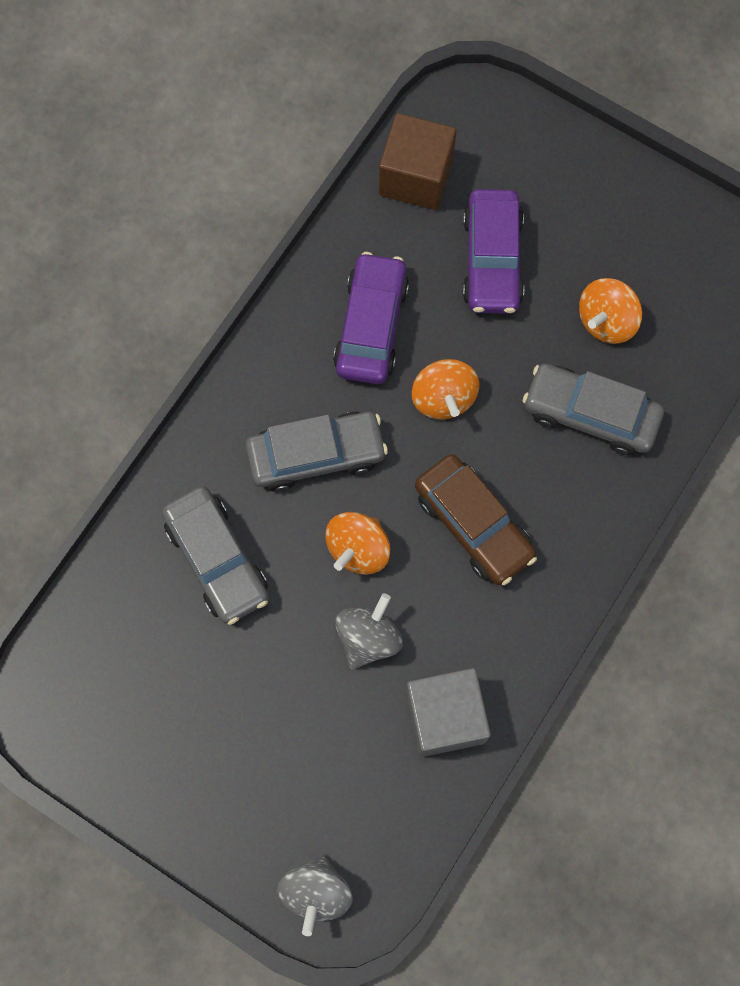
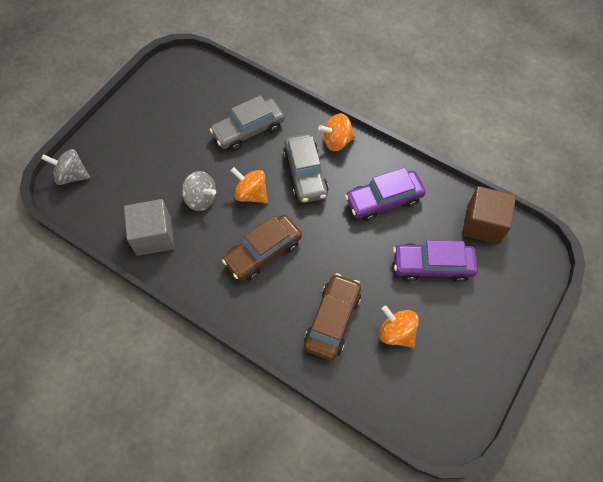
camera: 90 degrees right, 10 degrees down
purple car [333,252,409,384] -> purple car turned 150 degrees clockwise [345,168,426,221]
orange spinning top [412,359,479,419] -> orange spinning top moved to [318,113,356,151]
grey car [523,364,664,456] -> brown car [304,273,361,360]

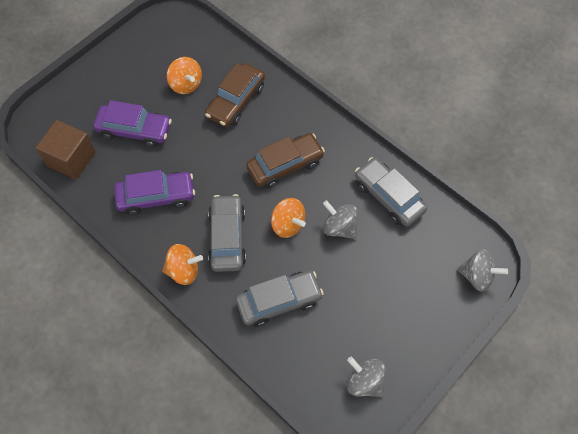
camera: 170 degrees left, 0 degrees up
grey cube [124,199,175,256] -> grey car [355,157,427,226]
none -> grey spinning top [347,357,386,397]

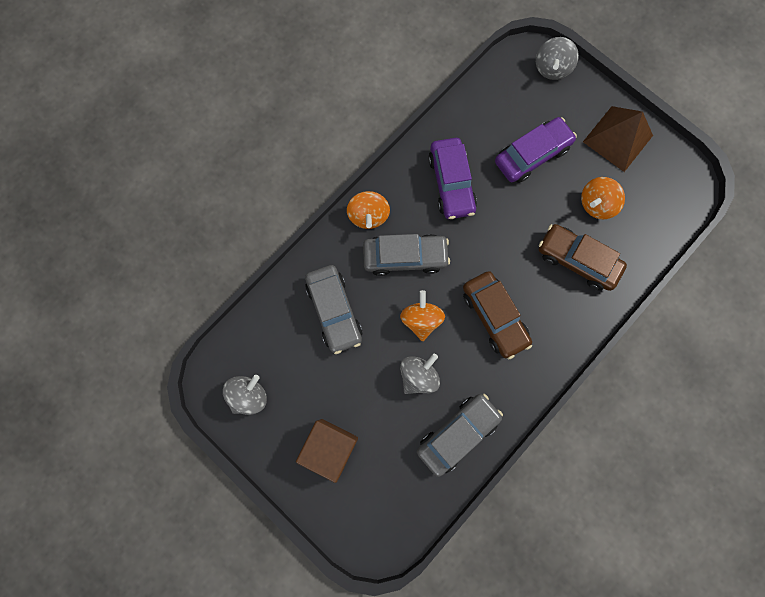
camera: 90 degrees right, 15 degrees up
brown cube [36,120,96,179] -> brown cube moved to [296,419,358,483]
purple car [93,100,172,147] -> purple car turned 135 degrees counterclockwise [495,117,577,183]
orange spinning top [271,198,306,238] -> orange spinning top turned 135 degrees clockwise [400,290,445,341]
grey spinning top [457,249,508,292] -> grey spinning top moved to [536,37,579,80]
none -> brown pyramid [583,106,653,172]

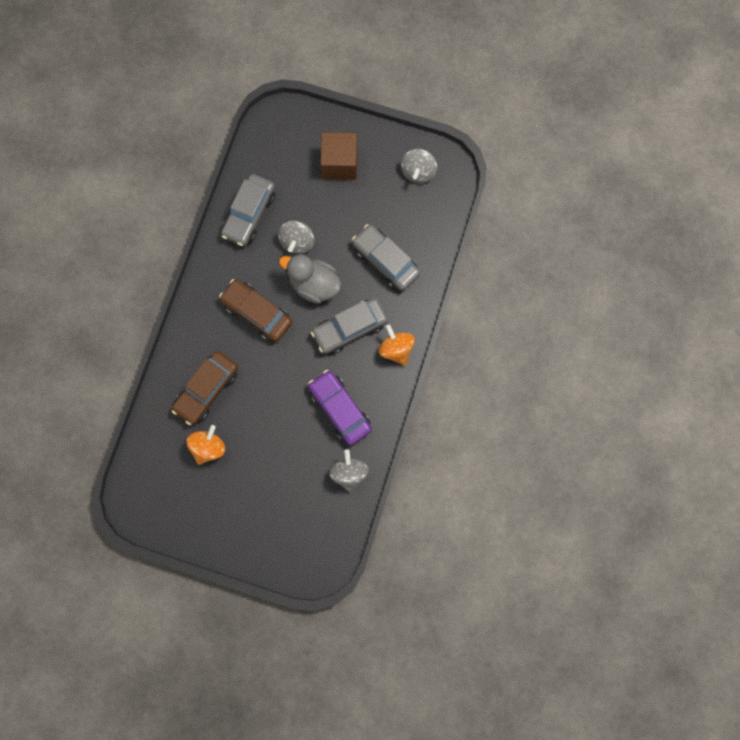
camera: 155 degrees right, 0 degrees up
orange spinning top [400,290,445,341] -> grey duck [279,254,341,304]
purple car [495,117,577,183] -> none
grey spinning top [536,37,579,80] -> grey spinning top moved to [329,449,369,493]
brown car [539,224,627,291] -> brown car turned 120 degrees clockwise [171,351,238,425]
brown pyramid [583,106,653,172] -> none

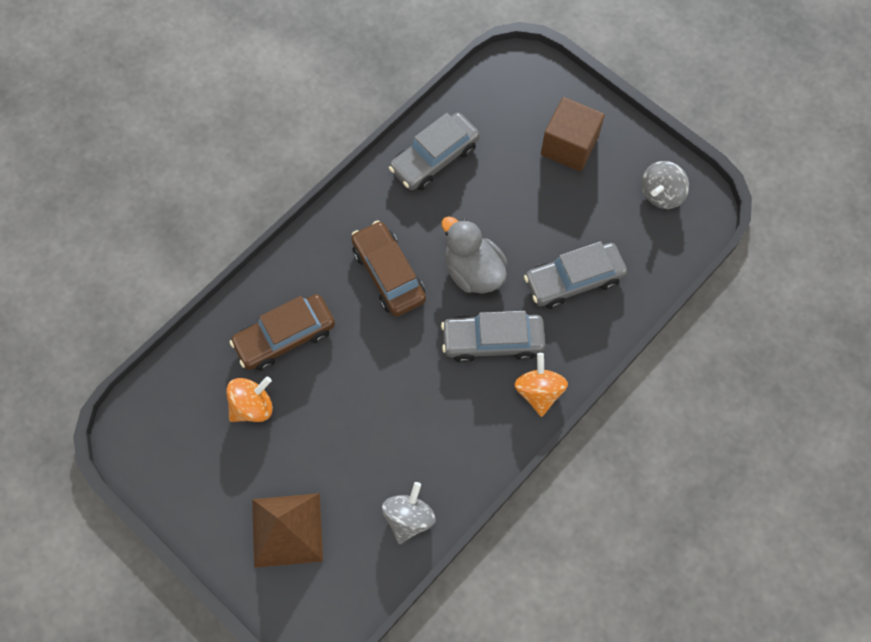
camera: 25 degrees right, 10 degrees down
grey spinning top [278,221,315,254] -> none
purple car [308,370,372,445] -> none
grey car [352,224,420,291] -> grey car turned 90 degrees counterclockwise [524,241,627,309]
none -> brown pyramid [252,493,323,568]

